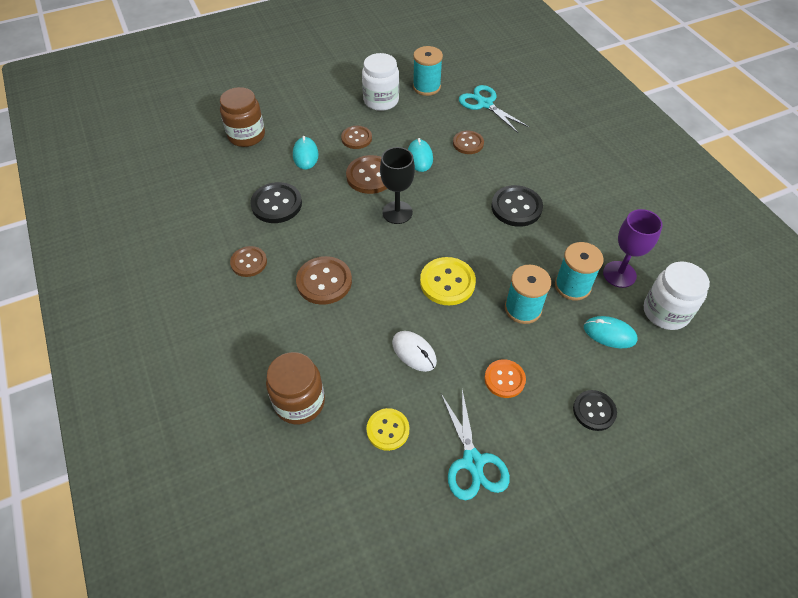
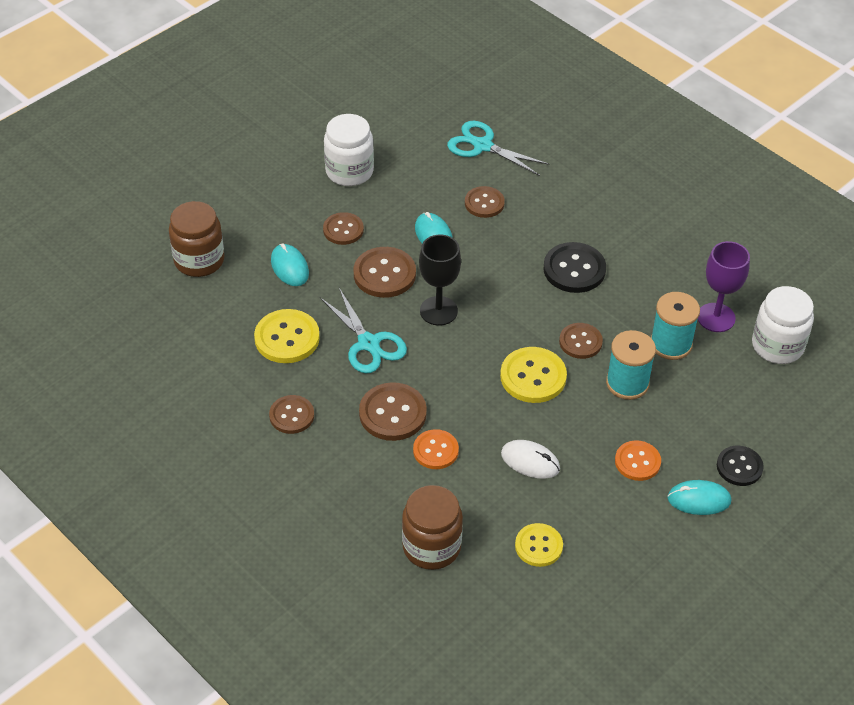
camera: 20 degrees left, 5 degrees down
black button [250,182,302,223] -> yellow button [254,309,320,363]
turquoise spool [413,46,443,96] -> none
turquoise scissors [441,390,510,500] -> turquoise scissors moved to [320,288,407,373]
turquoise mouse [584,316,638,348] -> turquoise mouse moved to [667,480,731,515]
none -> orange button [413,429,459,469]
none -> brown button [559,323,603,359]

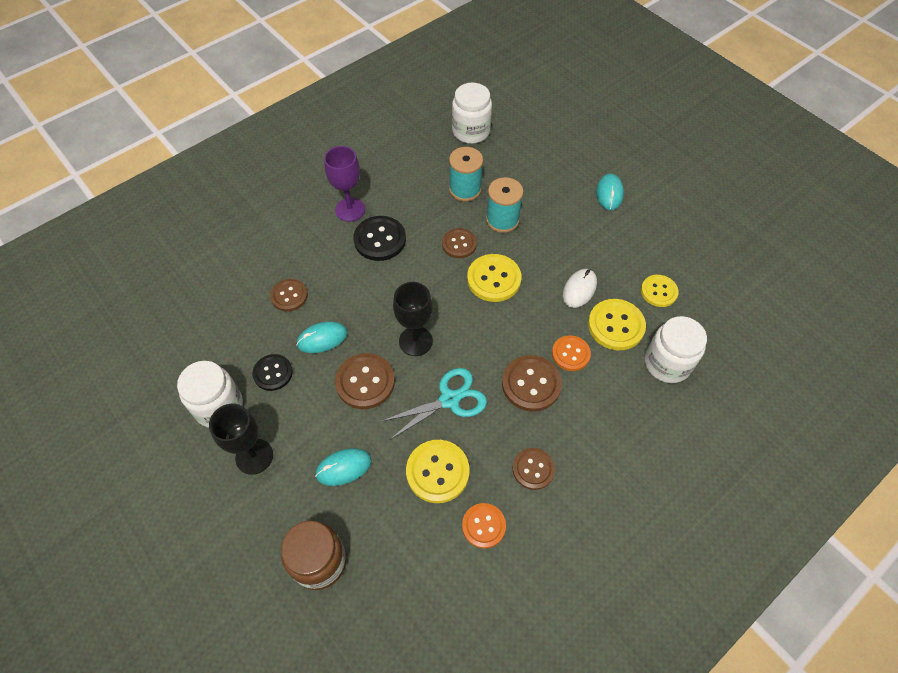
camera: 85 degrees left, 10 degrees up
brown button [323,212,364,245] -> none
brown jar [402,485,463,570] -> white jar [645,316,707,383]
turquoise scissors [447,121,549,176] -> none
orange button [615,440,661,481] -> orange button moved to [462,503,506,548]
purple goblet [698,241,750,332] -> purple goblet moved to [324,146,365,222]
black button [717,446,764,486] -> black button moved to [253,354,293,391]
none -> black goblet [209,404,273,475]
none -> yellow button [588,299,646,350]

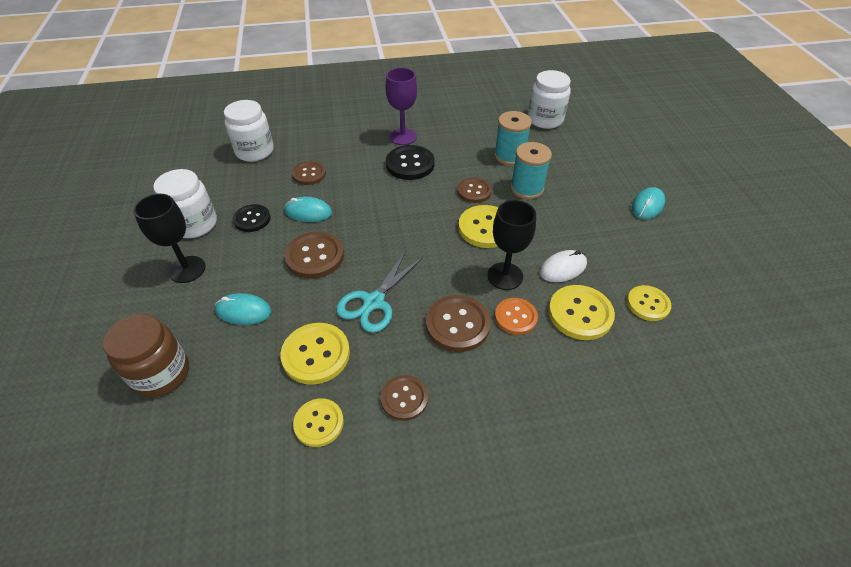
camera: 30 degrees right, 10 degrees down
turquoise scissors [380,368,487,440] -> turquoise scissors turned 120 degrees clockwise [336,251,423,333]
black goblet [393,282,433,356] -> black goblet moved to [488,200,536,290]
orange button [462,503,506,548] -> yellow button [293,398,344,447]
white jar [645,316,707,383] -> white jar moved to [224,100,274,162]

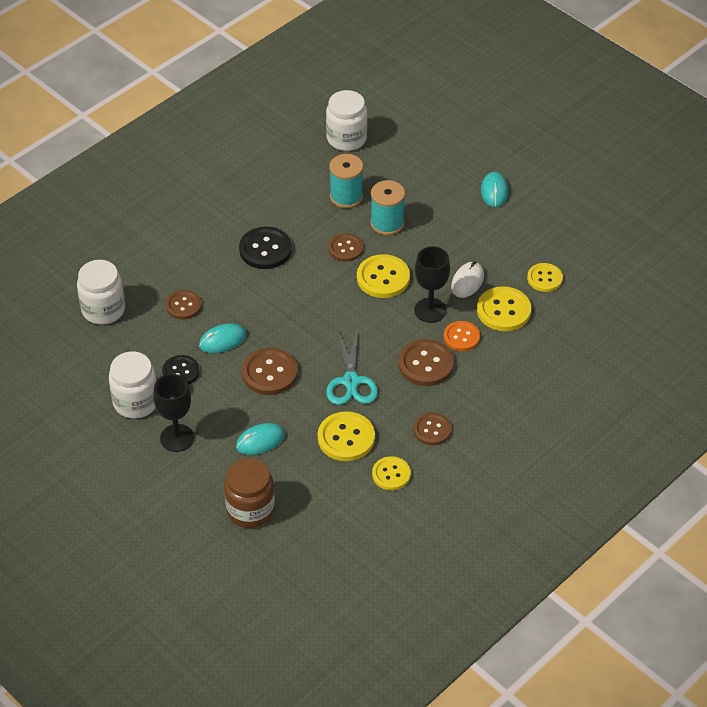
camera: 35 degrees left, 0 degrees up
purple goblet [386,68,417,145] -> none

